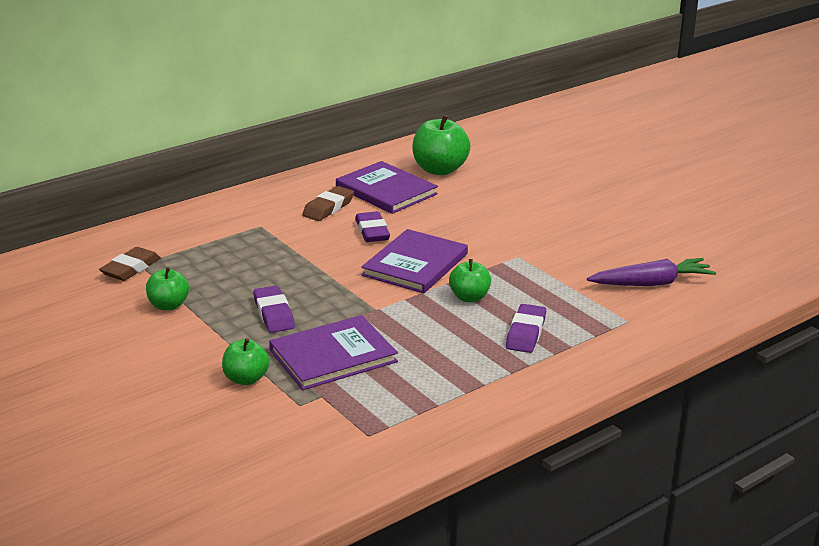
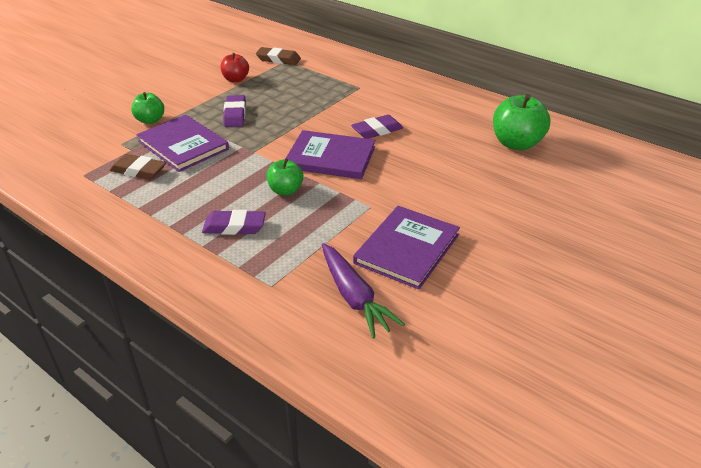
camera: 75 degrees right, 10 degrees up
green apple [146,267,189,310] -> red apple [221,53,249,82]
purple eraser [253,286,295,333] -> purple eraser turned 60 degrees counterclockwise [223,95,246,127]
brown eraser [302,186,354,221] -> brown eraser moved to [110,154,166,179]
purple book [336,161,438,214] -> purple book moved to [353,206,460,290]

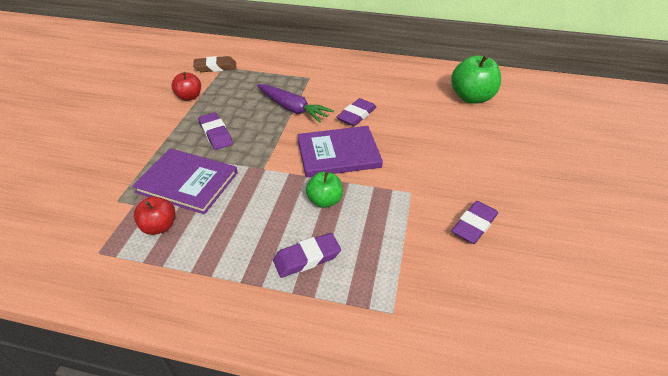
camera: 25 degrees left, 5 degrees up
brown eraser [110,154,166,179] -> red apple [134,196,176,235]
green apple [131,92,164,124] -> none
purple carrot [322,243,405,339] -> purple carrot moved to [257,84,334,123]
purple book [353,206,460,290] -> purple eraser [452,201,498,244]

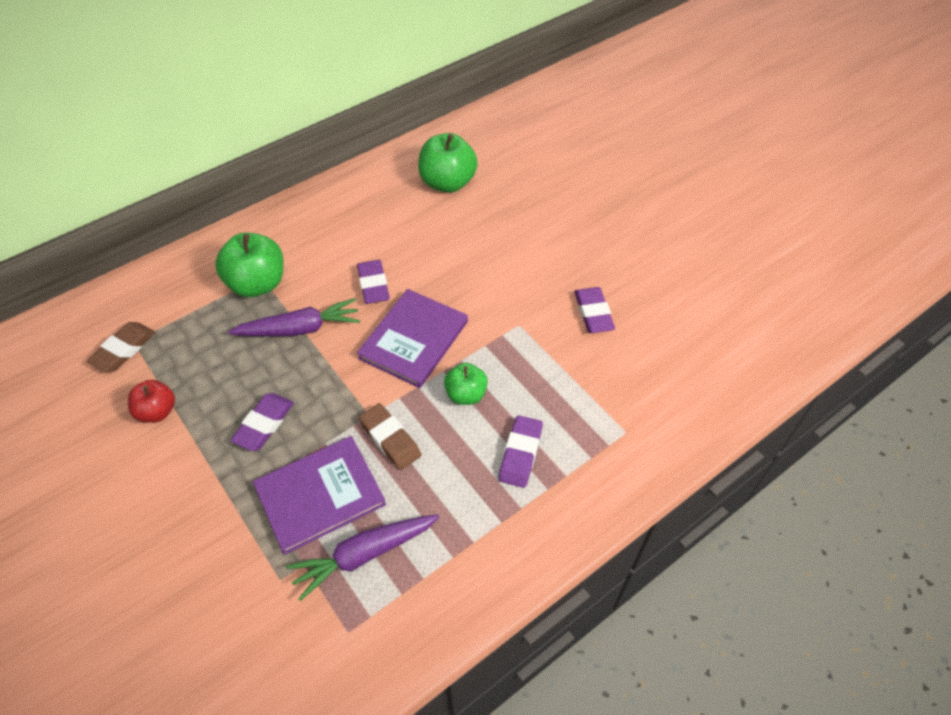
camera: 50 degrees left, 10 degrees up
red apple [134,196,176,235] -> purple carrot [286,514,439,601]
purple eraser [198,112,233,150] -> purple eraser turned 75 degrees counterclockwise [230,393,294,451]
none -> green apple [215,233,283,297]
none -> brown eraser [359,403,421,470]

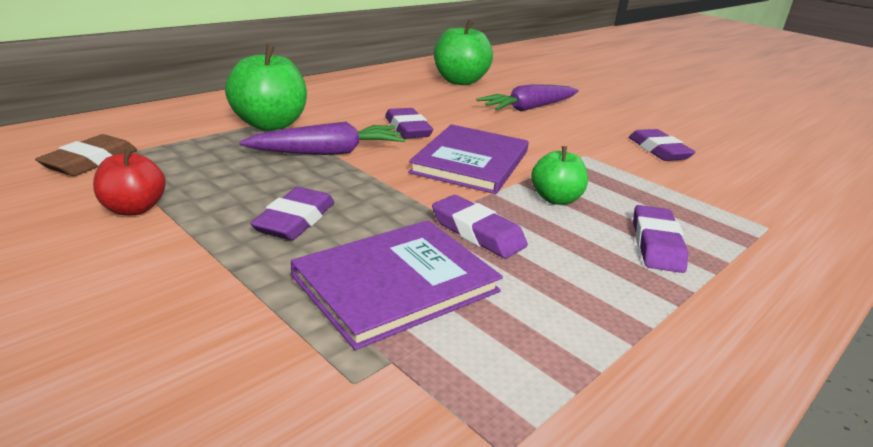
camera: 10 degrees left, 25 degrees down
purple carrot [286,514,439,601] -> purple carrot moved to [477,84,579,112]
brown eraser [359,403,421,470] -> purple eraser [432,195,528,259]

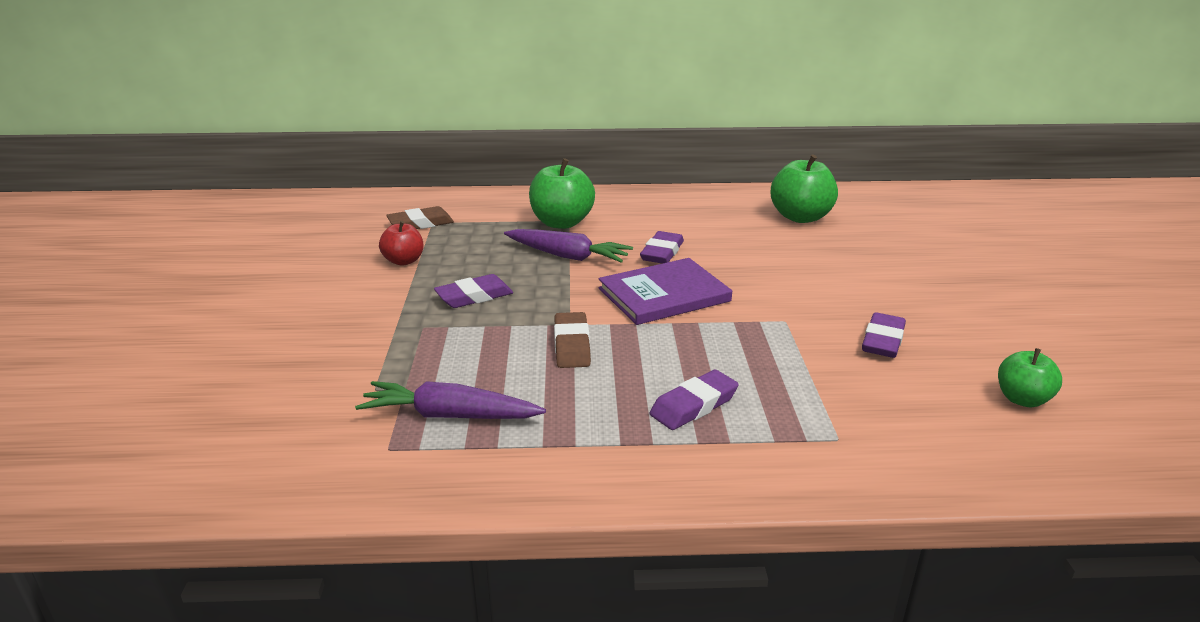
camera: 45 degrees right, 0 degrees up
purple book [291,220,503,350] -> none
purple eraser [432,195,528,259] -> brown eraser [554,312,591,368]
purple carrot [477,84,579,112] -> purple carrot moved to [355,381,546,419]
green apple [531,146,588,205] -> green apple moved to [998,348,1062,408]

